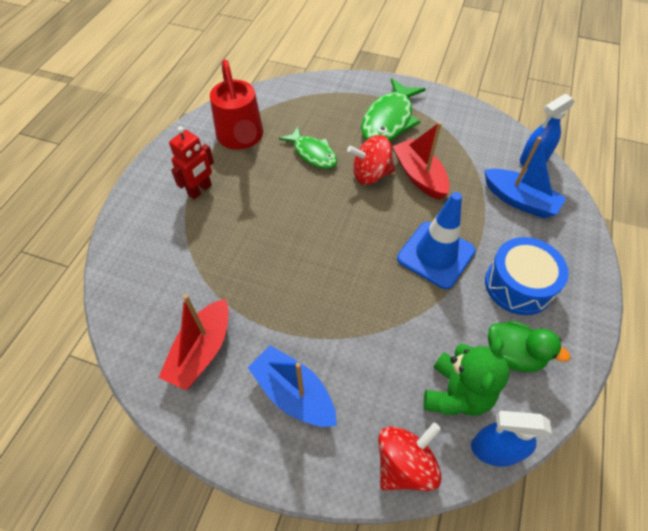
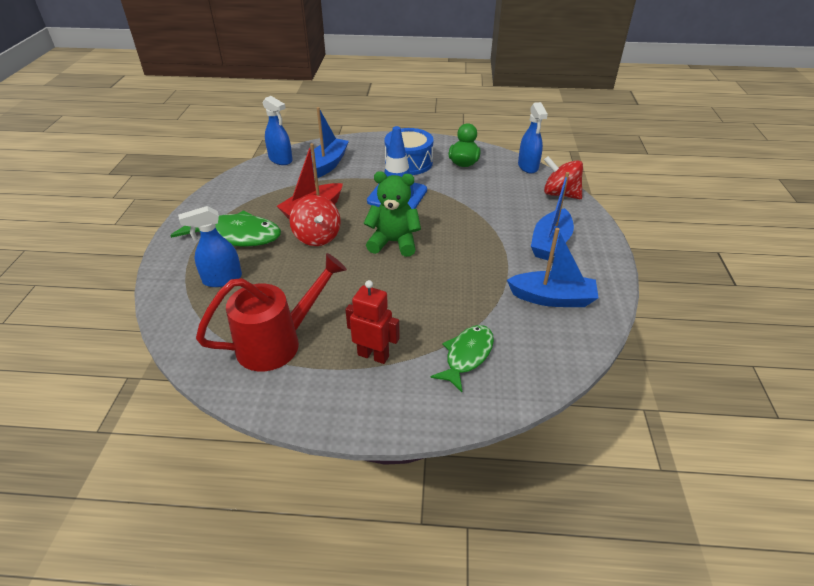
camera: 105 degrees left, 15 degrees down
red boat [158,294,229,390] -> blue boat [507,228,599,307]
green fish [279,127,337,169] -> green fish moved to [430,325,494,392]
green teddy bear [424,337,510,416] -> green teddy bear moved to [364,171,421,257]
none -> blue spray bottle [178,206,242,287]

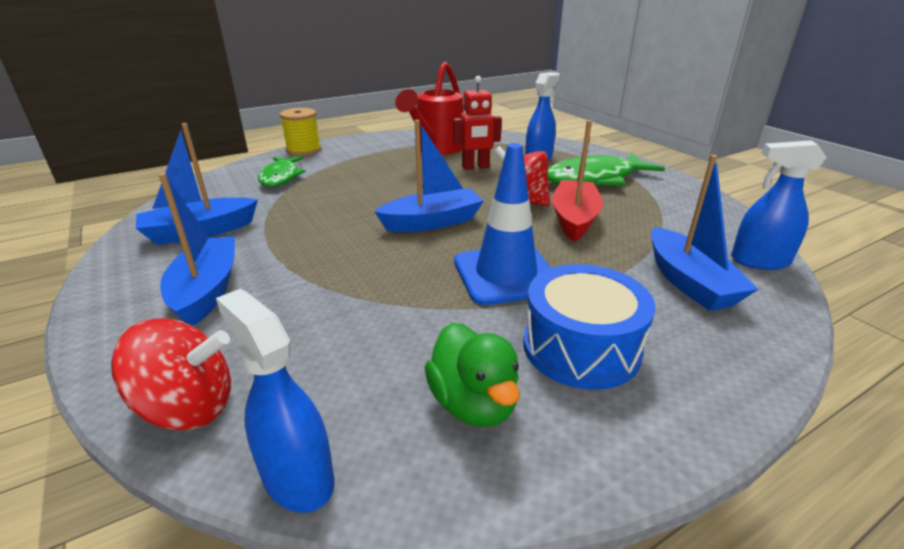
camera: 145 degrees right, 10 degrees down
red robot [345,280,400,364] -> red robot moved to [453,76,502,170]
green teddy bear [364,171,421,257] -> blue boat [374,120,484,232]
none -> yellow spool [280,108,321,156]

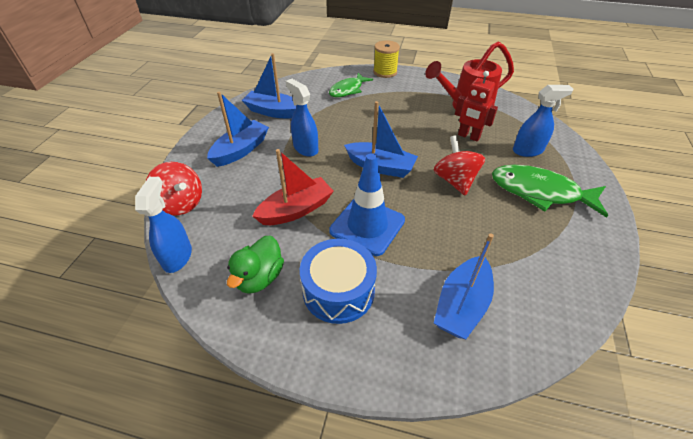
camera: 45 degrees right, 15 degrees up
red boat [552,120,603,242] -> red boat moved to [253,149,334,225]
blue spray bottle [731,140,827,270] -> blue spray bottle moved to [286,79,318,157]

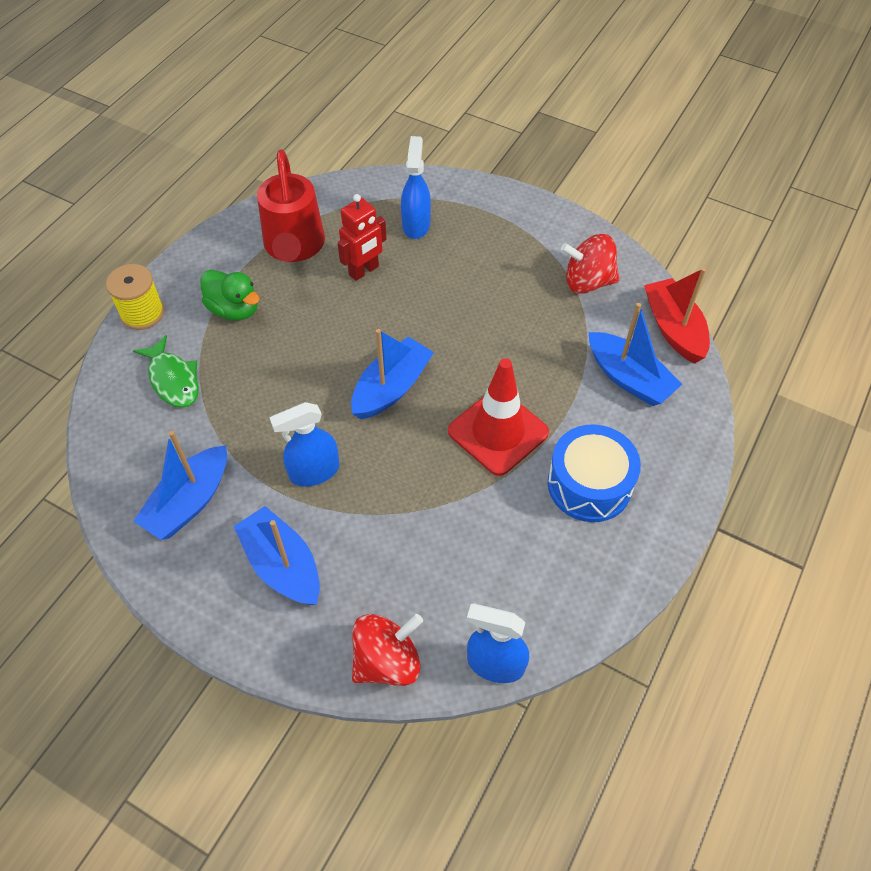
camera: 75 degrees left, 10 degrees up
green duck [227,235,284,294] -> green duck moved to [200,270,260,321]
red boat [253,149,334,225] -> red boat moved to [644,268,710,363]
blue traffic cone [329,153,405,256] -> red traffic cone [448,358,549,476]
red spinning top [434,135,485,195] -> red spinning top moved to [561,234,619,294]
green fish [492,165,608,218] -> none

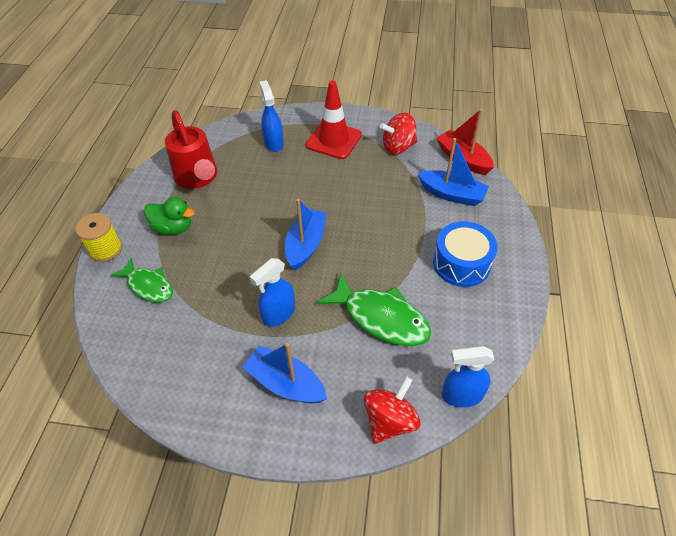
camera: 20 degrees left, 5 degrees down
blue boat [133,431,227,540] -> none
red robot [338,194,387,281] -> none
red traffic cone [448,358,549,476] -> red traffic cone moved to [306,80,362,159]
none -> green fish [317,273,431,346]

